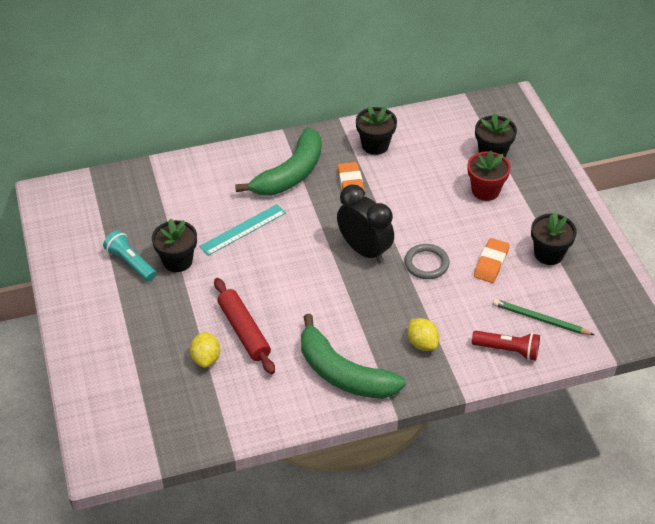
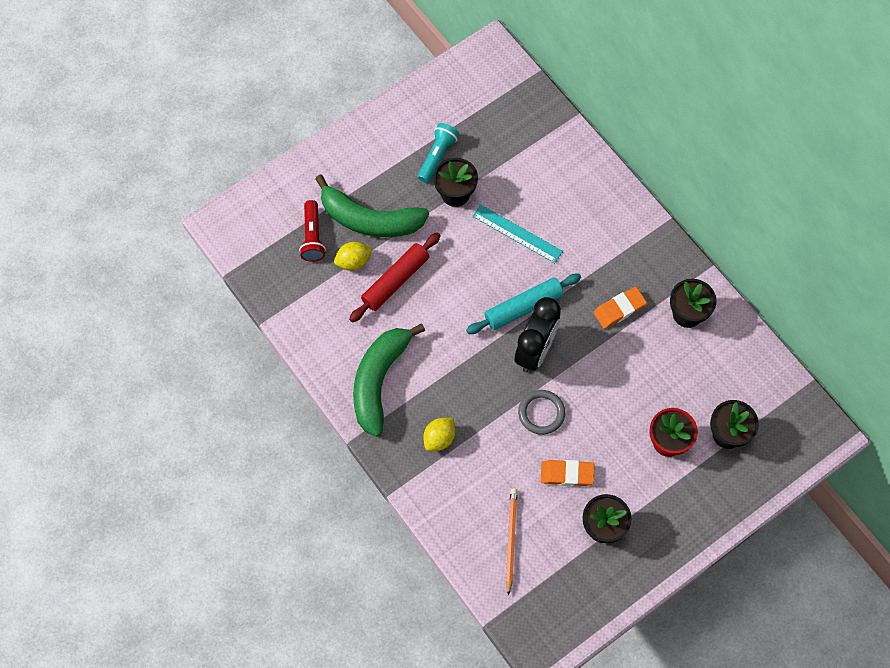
camera: 70 degrees right, 20 degrees up
green banana [235,127,322,196] -> green banana moved to [315,174,429,237]
red flashlight [472,331,540,361] -> red flashlight moved to [299,200,326,262]
green pencil [493,299,594,335] -> orange pencil [506,488,517,596]
none -> turquoise rolling pin [466,274,581,334]

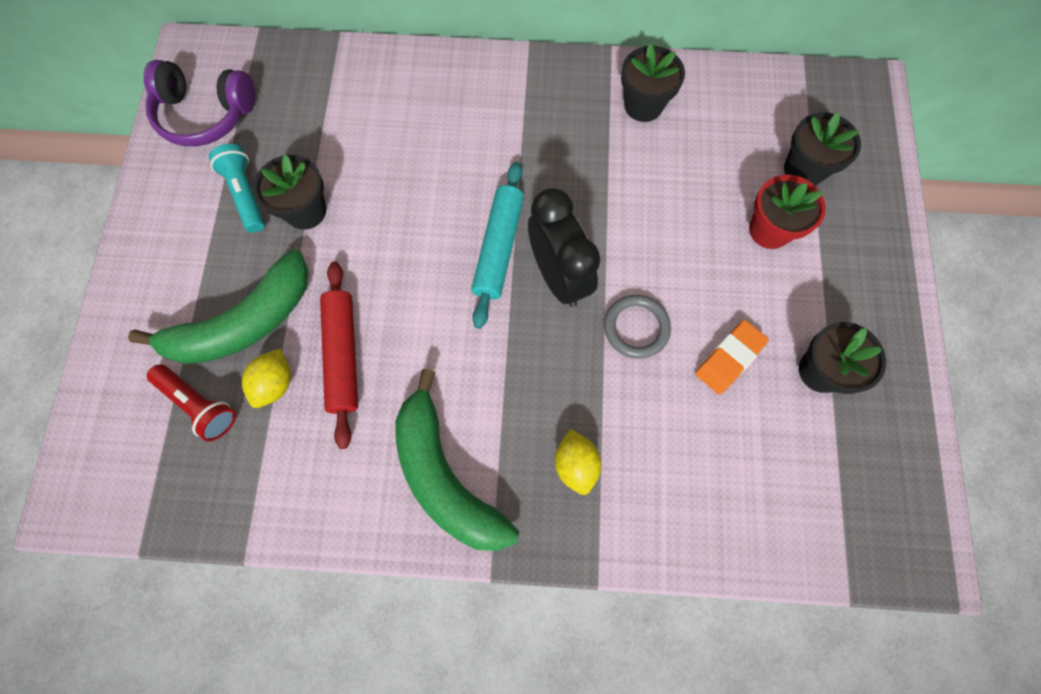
camera: 50 degrees left, 5 degrees up
turquoise ruler [472,204,563,263] -> none
orange pencil [506,488,517,596] -> none
orange eraser [594,287,647,329] -> none
none -> purple headphones [143,60,255,146]

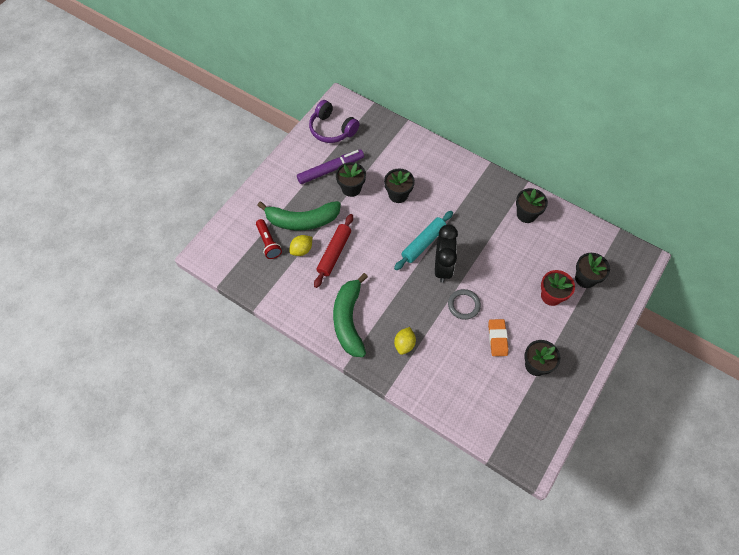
camera: 30 degrees right, 10 degrees down
turquoise flashlight [209,144,265,233] -> purple marker [297,149,364,184]
orange eraser [695,320,769,394] -> orange eraser turned 75 degrees counterclockwise [488,319,508,356]
none -> black flower pot [384,168,415,203]

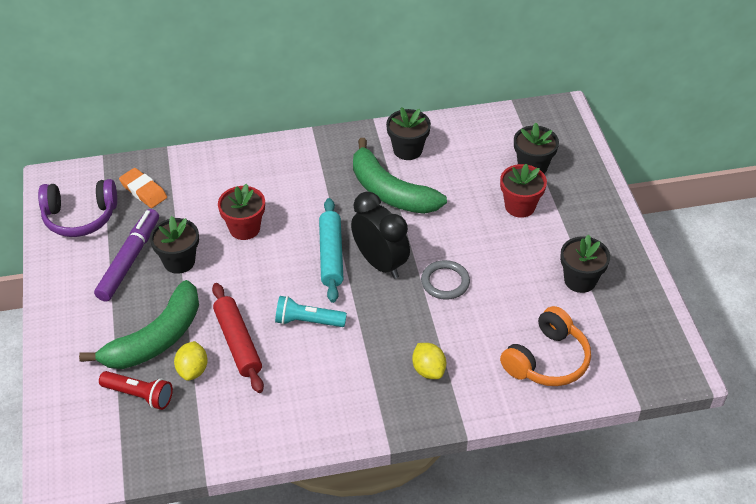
camera: 45 degrees left, 15 degrees down
green banana [333,273,368,357] -> green banana moved to [353,138,447,214]
black flower pot [384,168,415,203] -> red flower pot [218,183,265,240]
orange eraser [488,319,508,356] -> orange eraser moved to [119,168,167,208]
none -> turquoise flashlight [275,296,347,327]
none -> orange headphones [500,306,591,386]

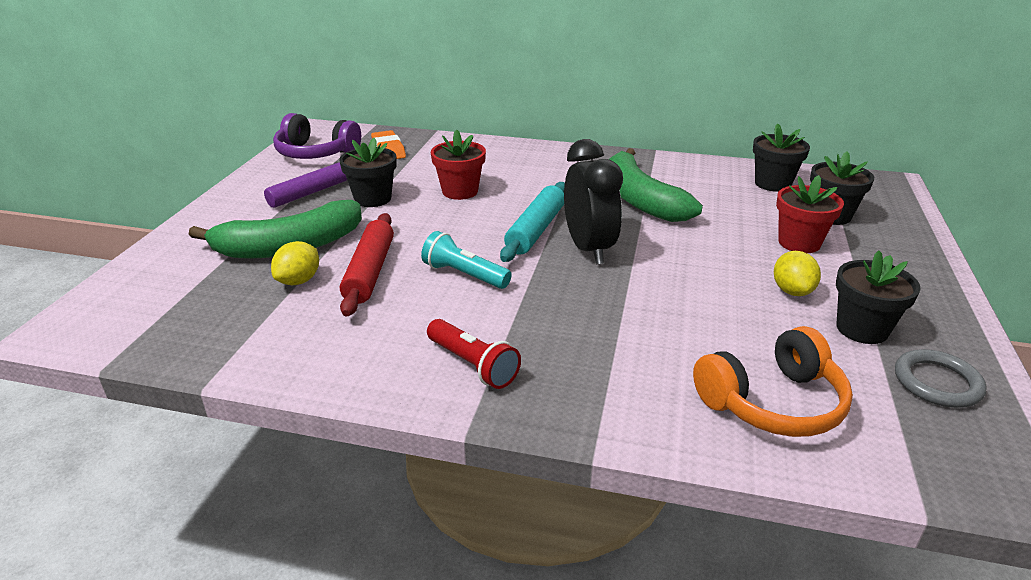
camera: 25 degrees right, 15 degrees down
red flashlight [99,371,173,410] -> red flashlight moved to [427,319,521,389]
black flower pot [386,107,431,160] -> black flower pot moved to [753,123,810,192]
yellow lemon [412,343,446,379] -> yellow lemon moved to [774,251,821,296]
grey ring [421,260,470,300] -> grey ring moved to [895,349,987,408]

